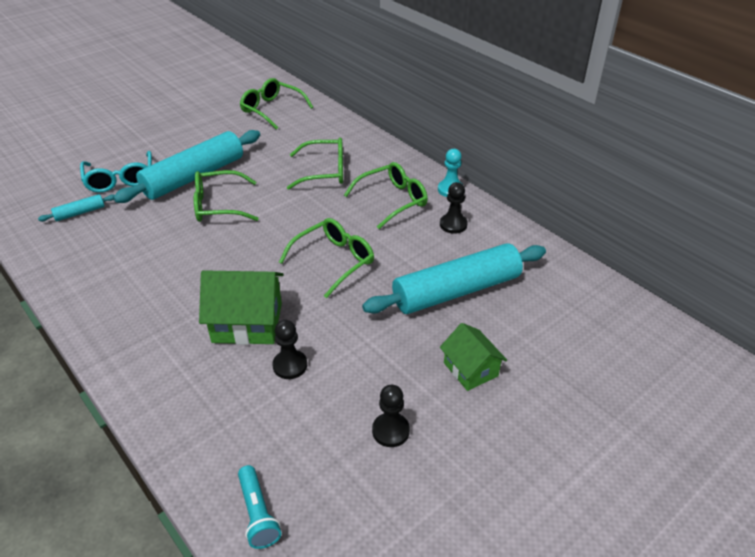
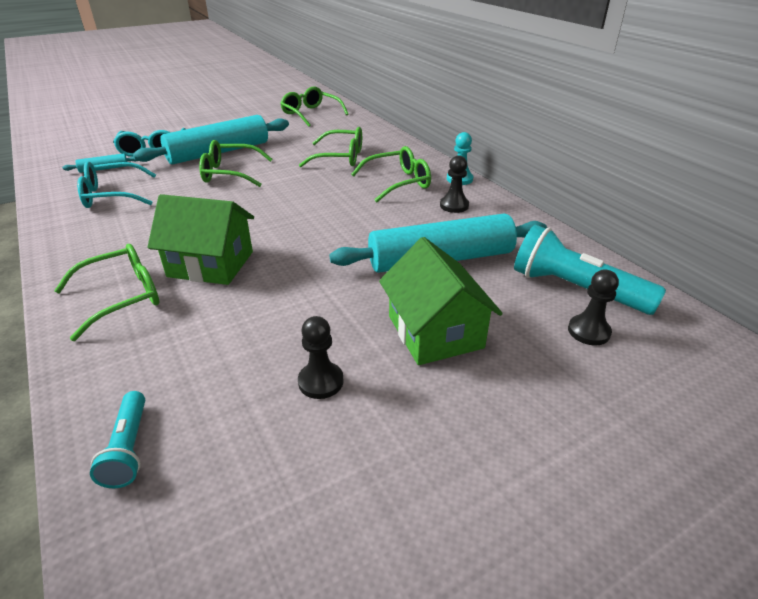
camera: 10 degrees right, 5 degrees down
black pawn [272,320,307,379] -> black pawn moved to [568,270,619,345]
green glasses [279,218,374,298] -> green glasses moved to [54,244,159,341]
green house [440,323,507,391] -> green house [379,237,503,365], size x1.58
none -> turquoise glasses [77,161,156,208]
none -> turquoise flashlight [514,224,666,315]

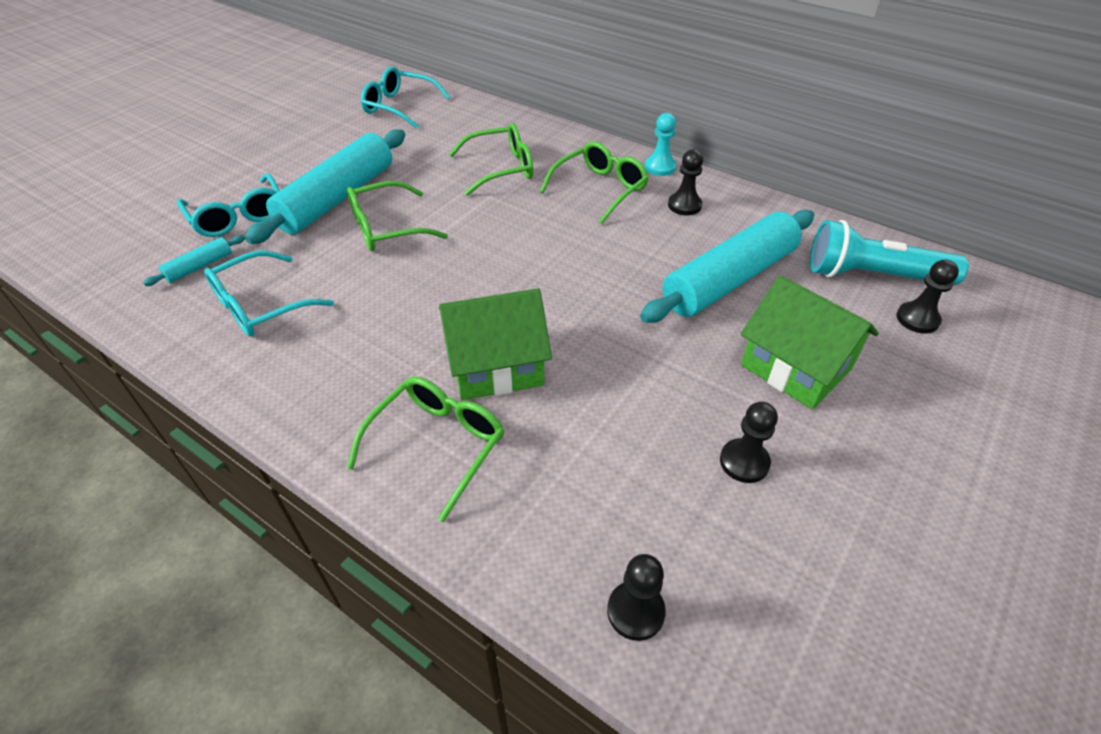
camera: 25 degrees left, 10 degrees up
turquoise flashlight [90,391,145,488] -> black pawn [607,554,666,641]
green glasses [280,87,348,127] -> turquoise glasses [361,66,450,129]

